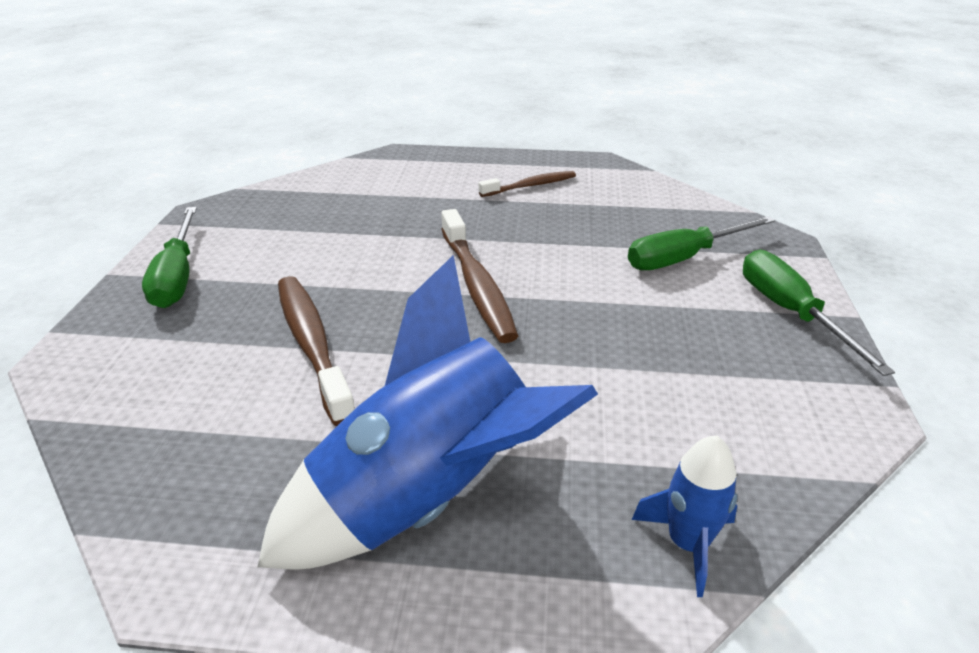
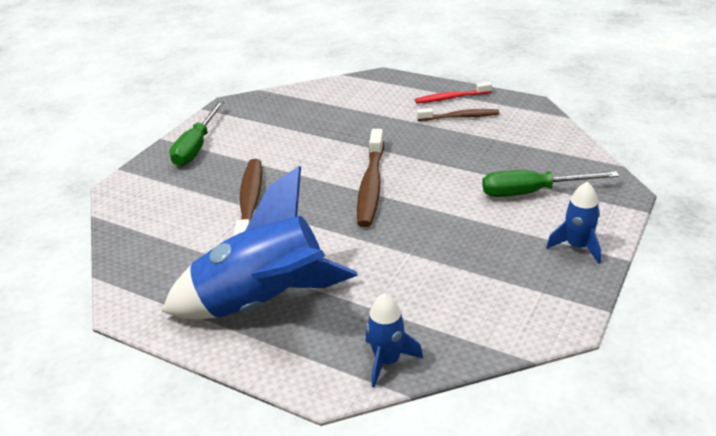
camera: 25 degrees right, 0 degrees up
green screwdriver [743,250,895,376] -> blue rocket [546,182,601,264]
none -> red toothbrush [415,82,492,104]

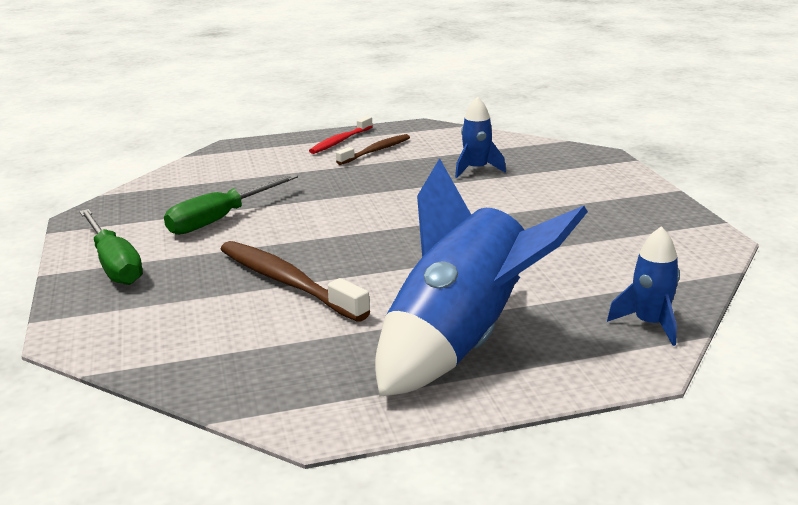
camera: 45 degrees left, 10 degrees down
brown toothbrush [357,129,384,227] -> none
green screwdriver [482,170,619,197] -> green screwdriver moved to [164,174,298,235]
blue rocket [546,182,601,264] -> blue rocket moved to [455,97,506,178]

